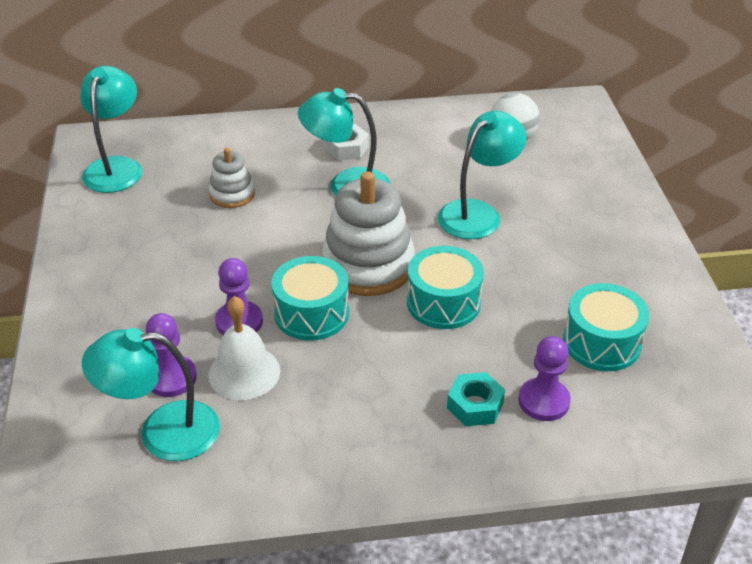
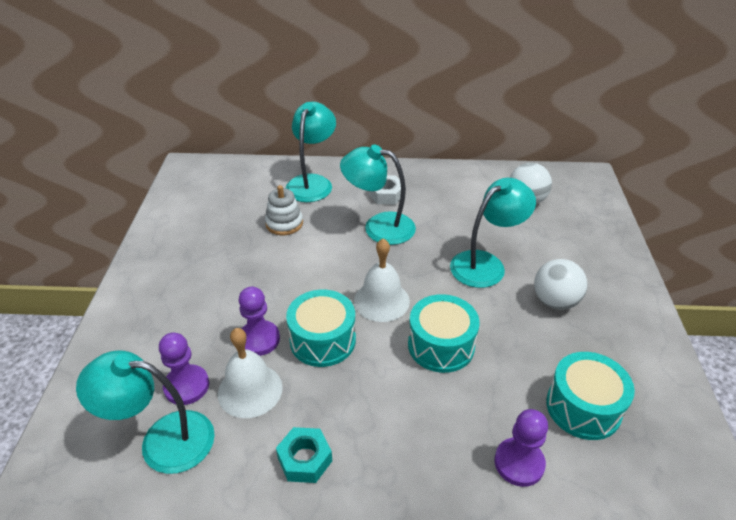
camera: 10 degrees right, 0 degrees up
turquoise lamp [80,66,142,193] -> turquoise lamp moved to [286,102,336,202]
white stacking toy [322,171,415,296] -> white bell [354,239,410,322]
turquoise nut [447,372,505,426] -> turquoise nut moved to [276,427,332,483]
none -> white ball [534,259,587,310]

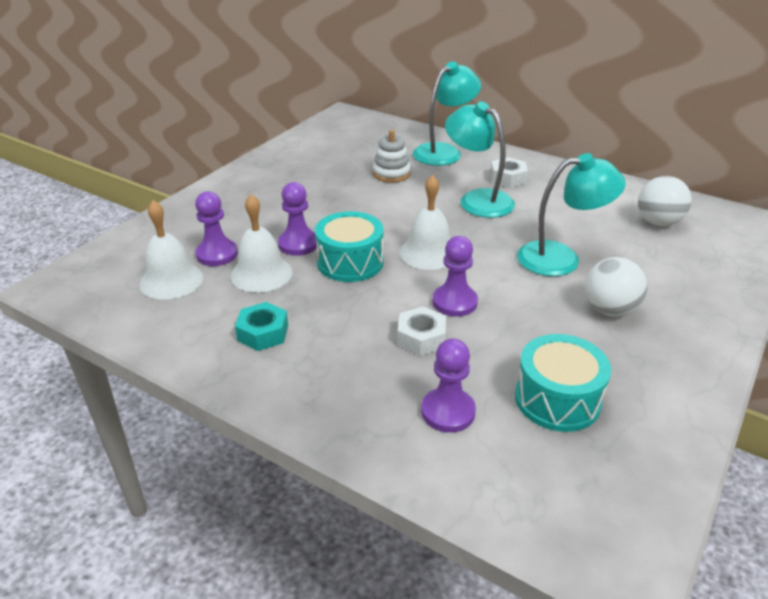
camera: 30 degrees right, 5 degrees down
turquoise lamp [76,350,215,474] -> white bell [139,200,203,300]
turquoise drum [408,294,480,373] -> purple pawn [433,236,478,317]
none -> white nut [397,306,446,356]

